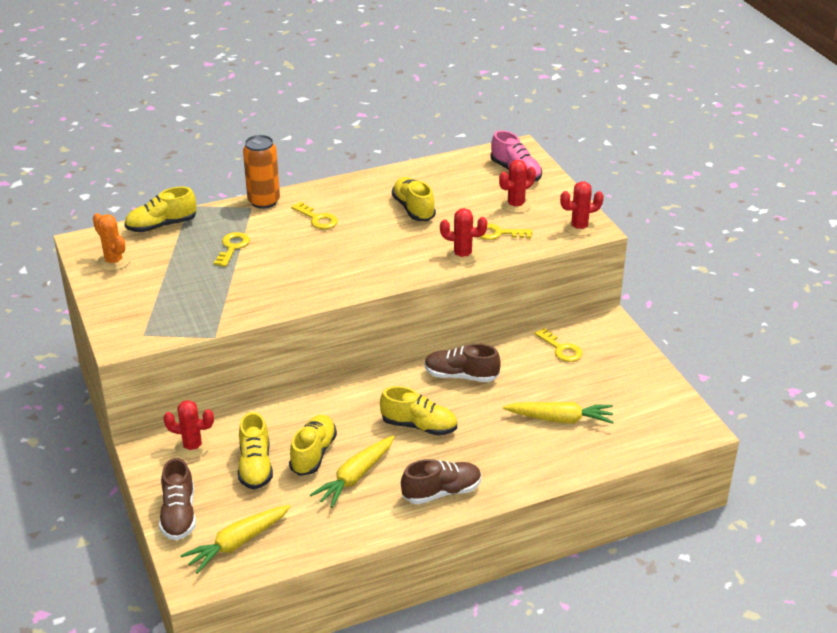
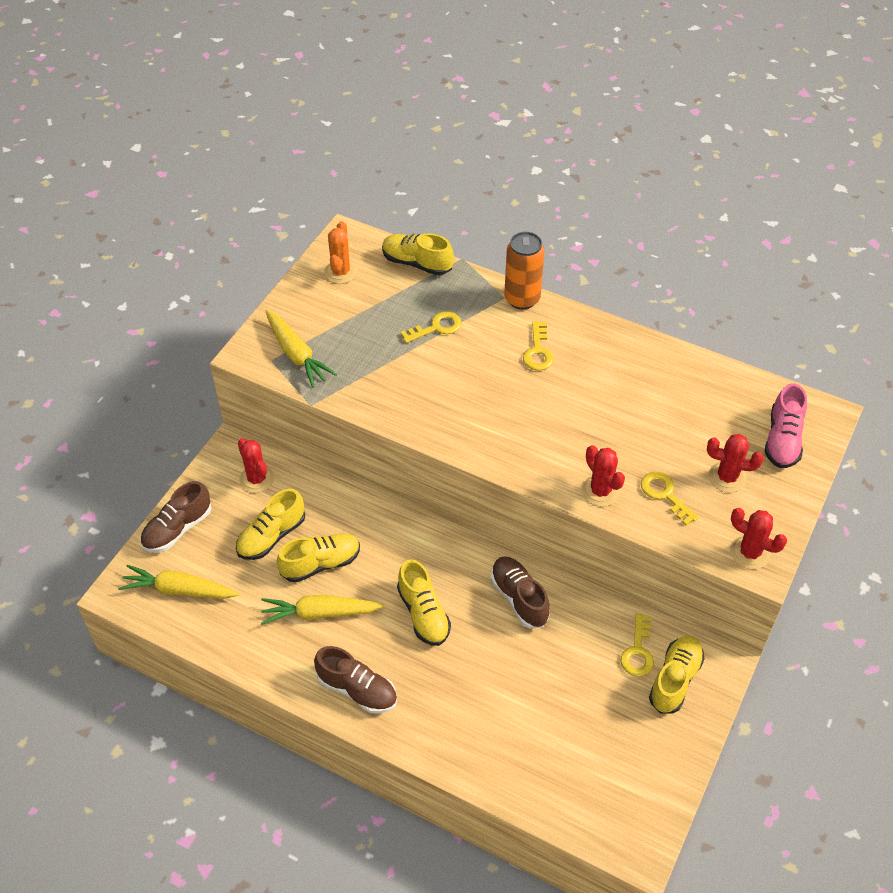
camera: 50 degrees right, 15 degrees up
yellow shoe [392,177,436,221] -> yellow shoe moved to [649,636,704,713]
yellow carrot [503,402,614,424] -> yellow carrot moved to [266,310,337,387]

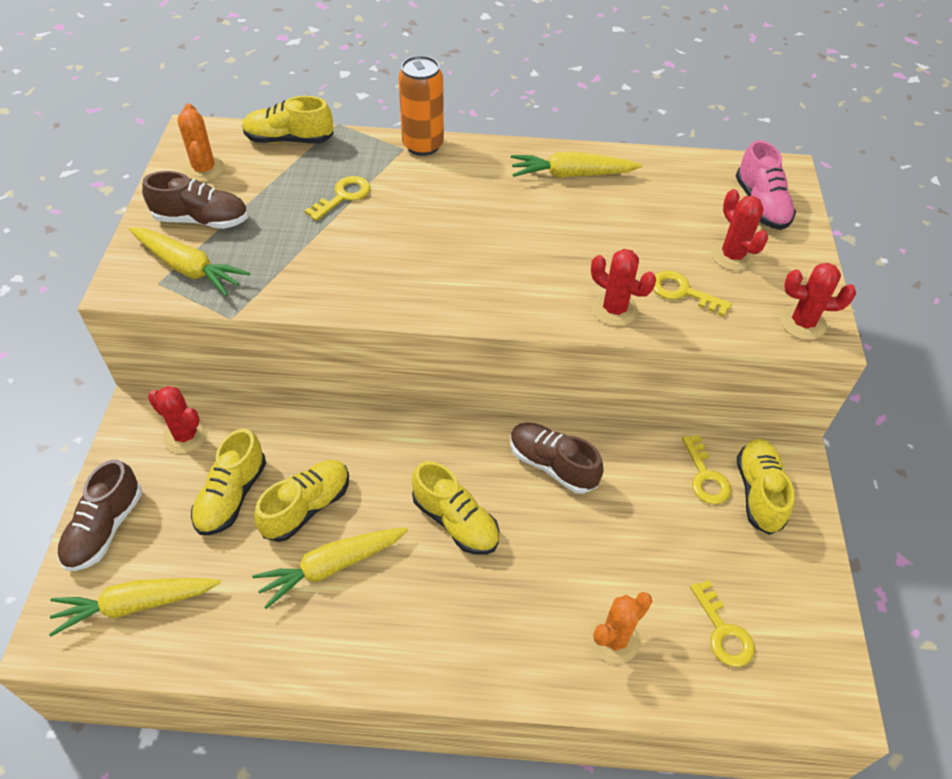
camera: 25 degrees left, 0 degrees up
brown shoe [314,646,397,714] -> brown shoe moved to [142,171,248,229]
yellow key [523,322,554,371] -> yellow key moved to [690,580,755,667]
red cactus [707,434,764,493] -> red cactus turned 75 degrees clockwise [711,189,768,271]
none -> yellow carrot [511,152,642,178]
none -> orange cactus [589,592,652,664]

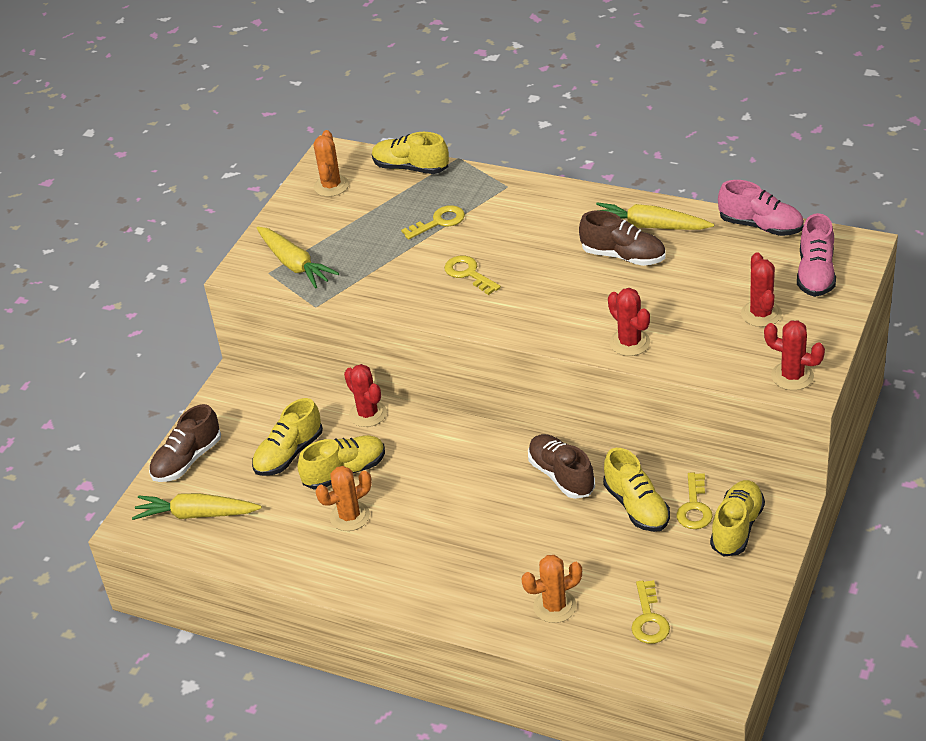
camera: 25 degrees right, 10 degrees down
brown shoe [142,171,248,229] -> brown shoe moved to [579,210,665,266]
red cactus [148,386,208,453] -> red cactus moved to [344,364,387,427]
yellow carrot [252,527,408,609] -> orange cactus [316,466,372,531]
orange can [398,55,444,156] -> none
yellow shoe [412,461,499,555] -> yellow shoe moved to [603,448,670,532]
yellow key [653,270,732,317] -> yellow key moved to [444,256,501,295]
none -> pink shoe [718,180,804,236]

